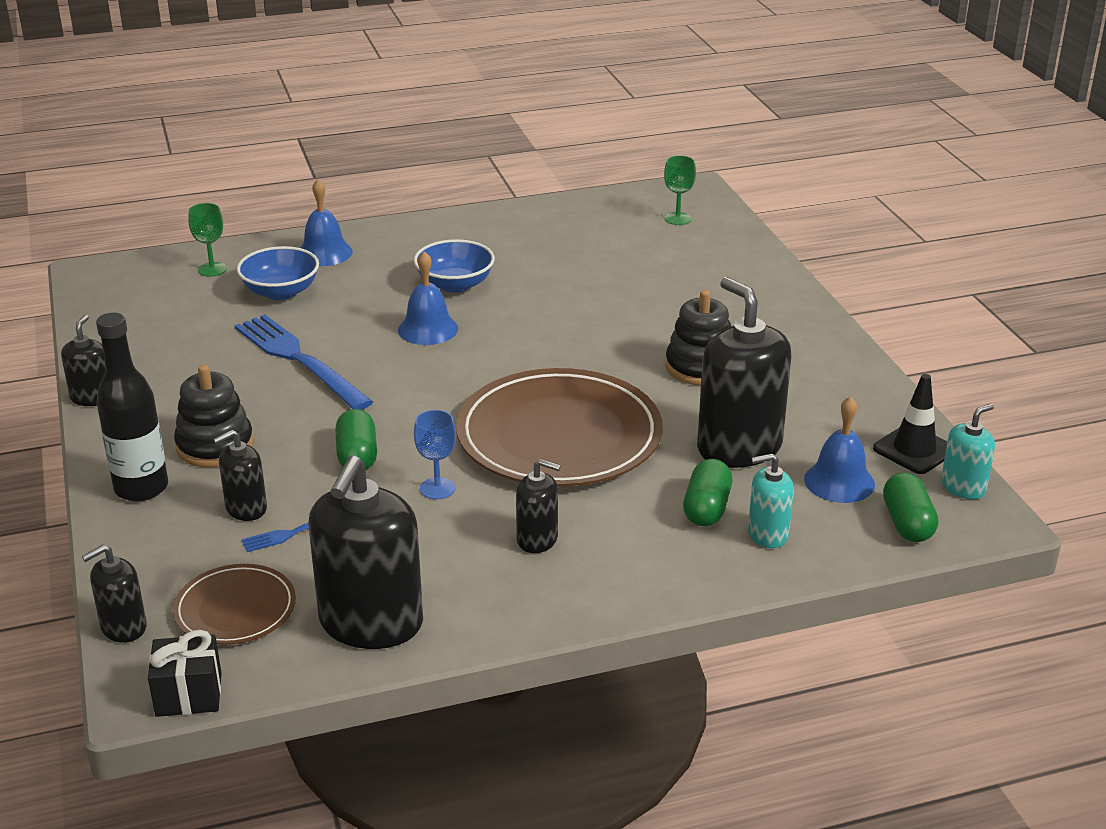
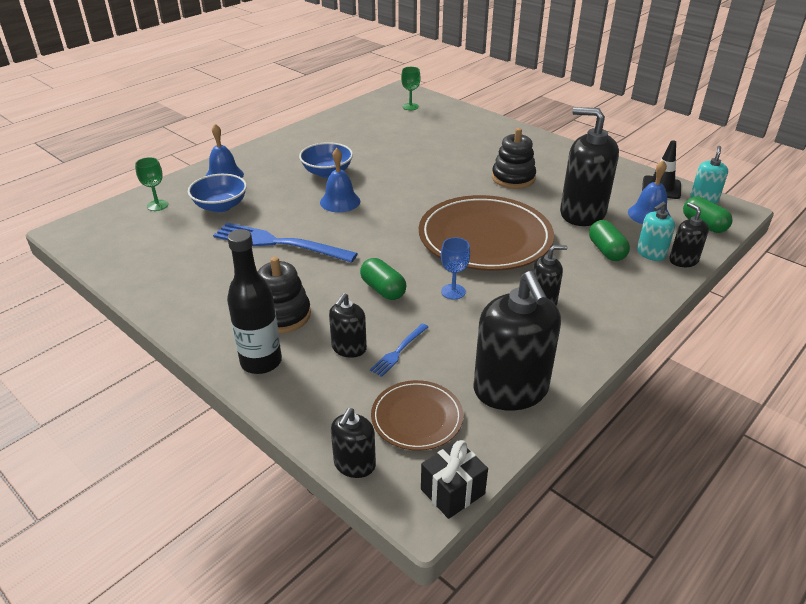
camera: 30 degrees left, 5 degrees up
black soap dispenser [61,315,105,406] -> black soap dispenser moved to [669,202,709,267]

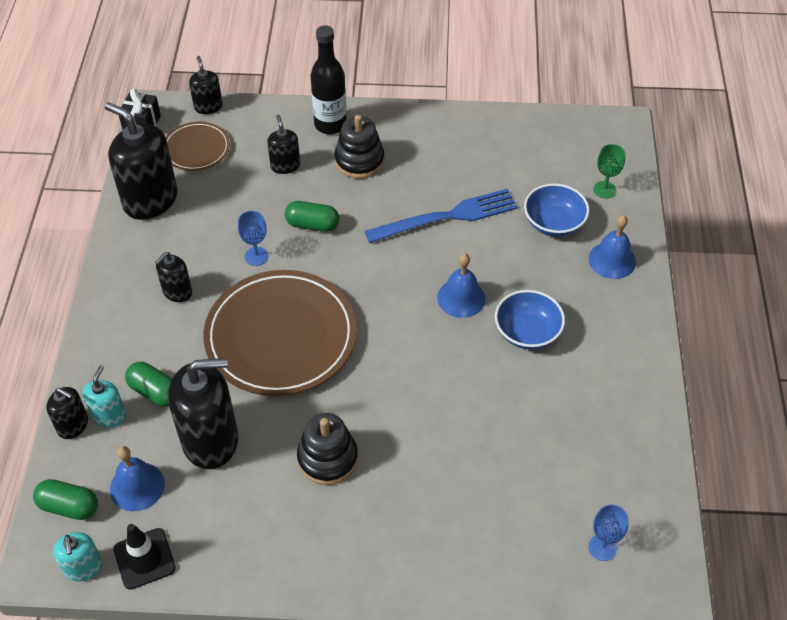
camera: 140 degrees right, 15 degrees up
blue fork [370,324,428,377] -> none
green goblet [401,67,421,110] -> blue goblet [588,504,629,561]

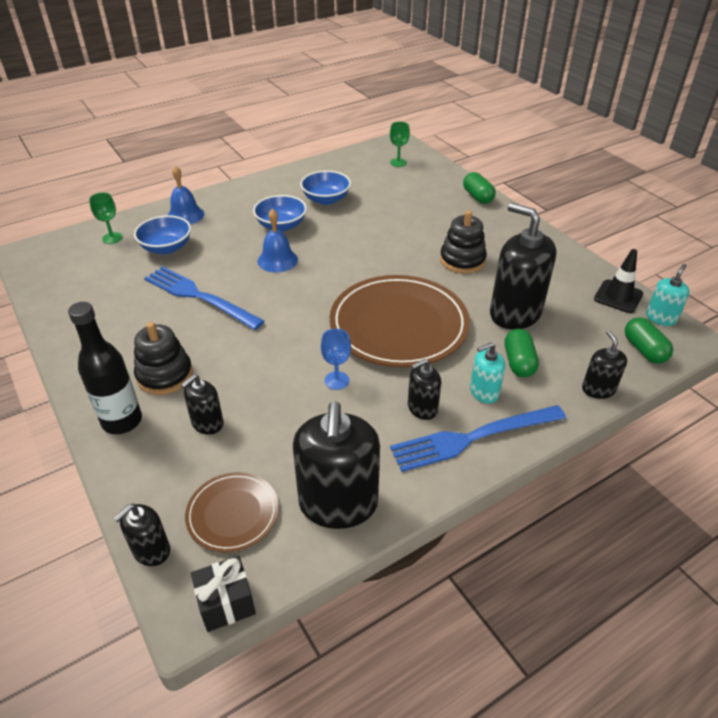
camera: 125 degrees left, 10 degrees down
turquoise soap dispenser [82,365,126,428] -> turquoise soap dispenser moved to [470,343,505,403]
blue bell [110,446,165,511] -> none
black soap dispenser [155,252,192,302] -> black soap dispenser turned 150 degrees clockwise [408,359,441,420]
green capsule [285,201,339,232] -> green capsule moved to [463,172,496,204]
blue goblet [588,504,629,561] -> green goblet [390,122,410,167]
none -> blue bowl [300,171,351,205]
none -> blue fork [390,405,566,472]

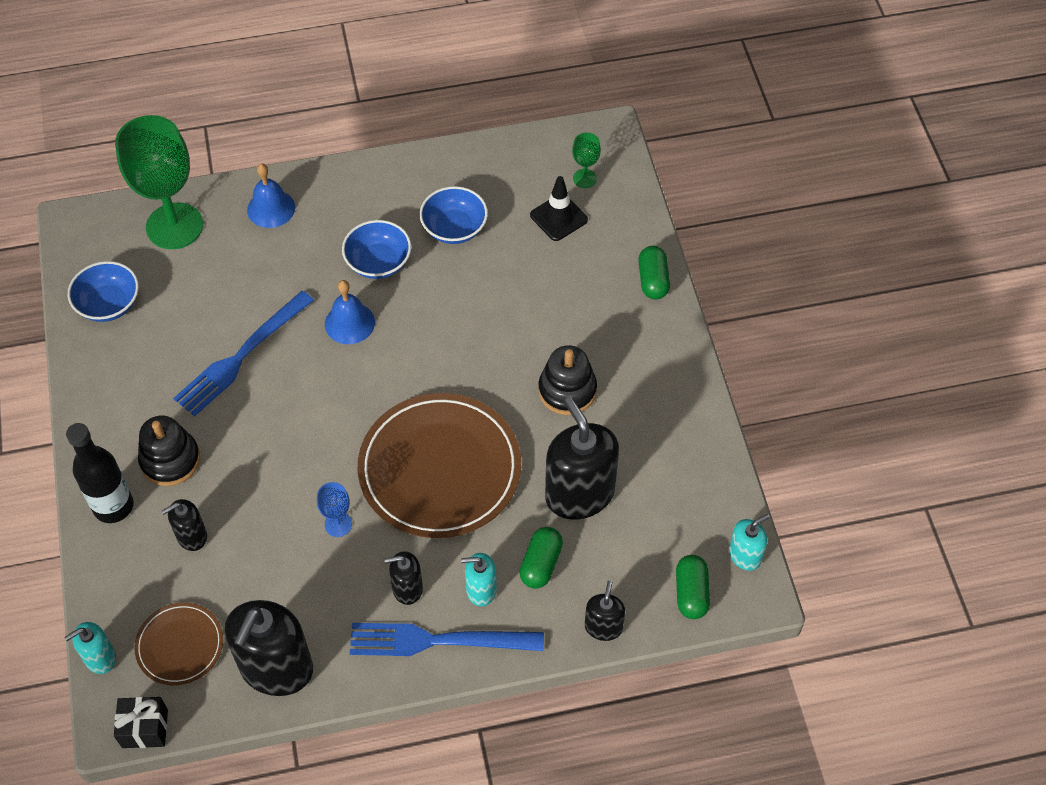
camera: 20 degrees right, 15 degrees up
green goblet [89,193,123,244] -> green goblet [115,115,203,249], size x2.33
black soap dispenser [114,504,170,566] -> turquoise soap dispenser [64,622,116,674]
blue bowl [134,215,191,254] -> blue bowl moved to [68,261,139,322]
blue fork [144,266,265,330] -> blue fork turned 105 degrees counterclockwise [173,291,314,417]
black traffic cone [594,249,643,313] -> black traffic cone moved to [530,176,588,241]

